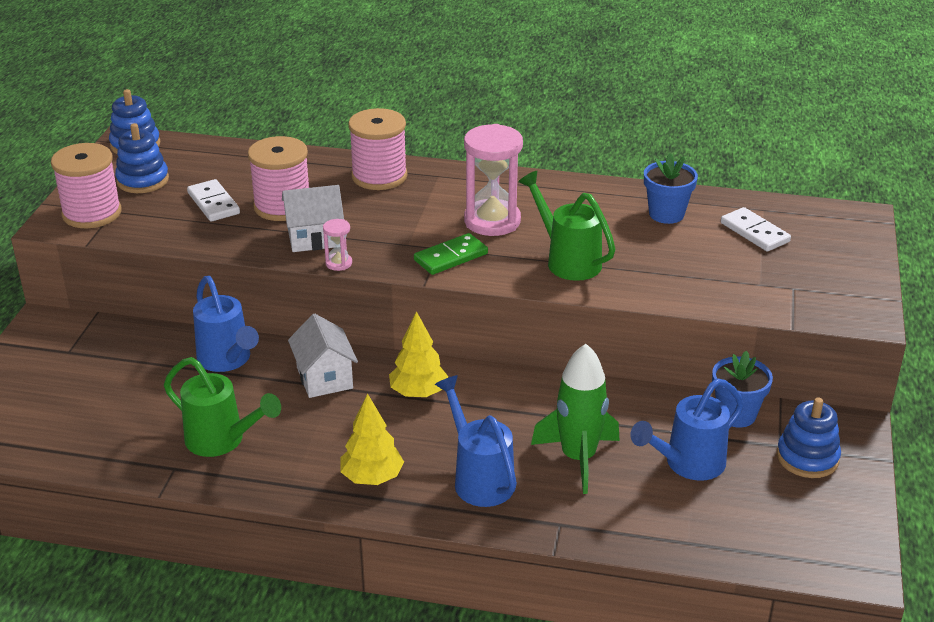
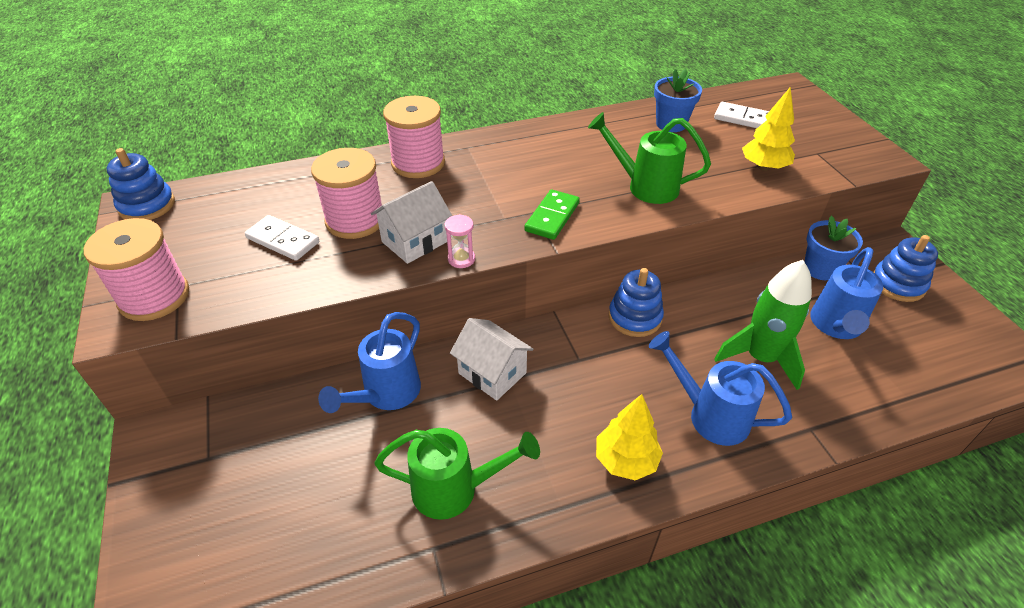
camera: 30 degrees left, 10 degrees up
blue stacking toy [115,123,169,193] -> blue stacking toy moved to [609,268,664,337]
blue watering can [193,276,259,372] -> blue watering can turned 90 degrees clockwise [318,312,421,413]
yellow tree [389,311,448,398] -> yellow tree moved to [742,87,795,171]
pink hourglass [464,124,523,236] -> none

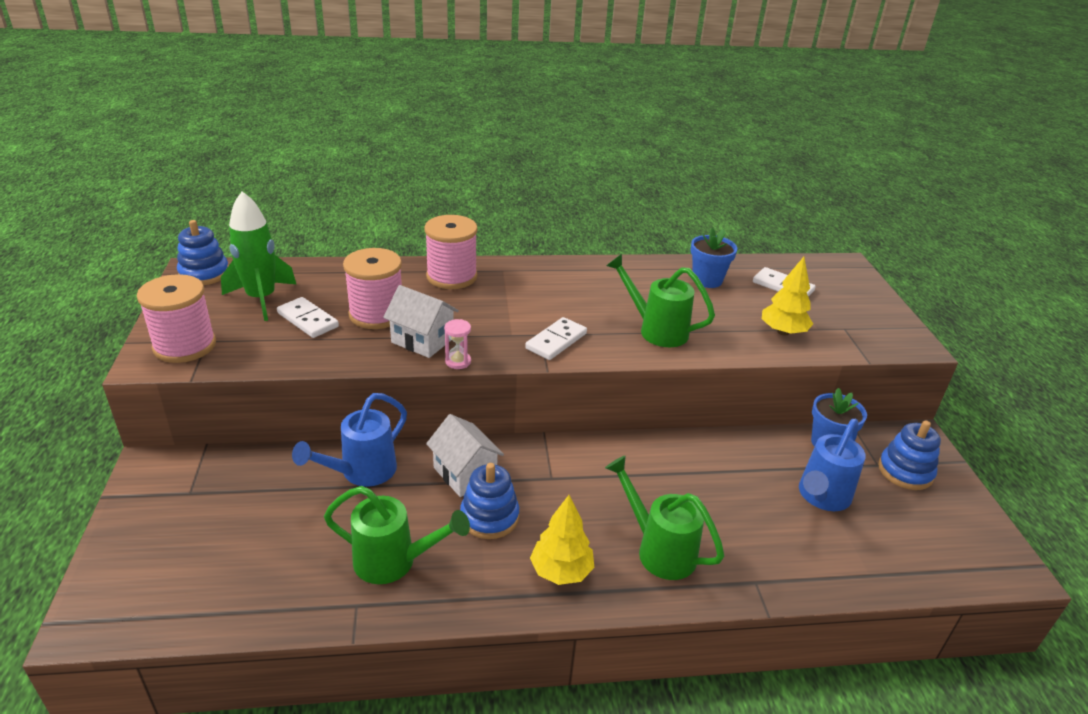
camera: 10 degrees right, 10 degrees down
white house [371,181,452,264] -> white house turned 60 degrees clockwise [383,285,459,358]
green domino [524,190,580,240] -> white domino [525,317,587,360]
blue stacking toy [609,268,664,337] -> blue stacking toy moved to [460,463,519,539]
blue watering can [649,331,792,446] -> green watering can [605,456,724,580]
green rocket [714,260,812,390] -> green rocket moved to [221,191,296,321]

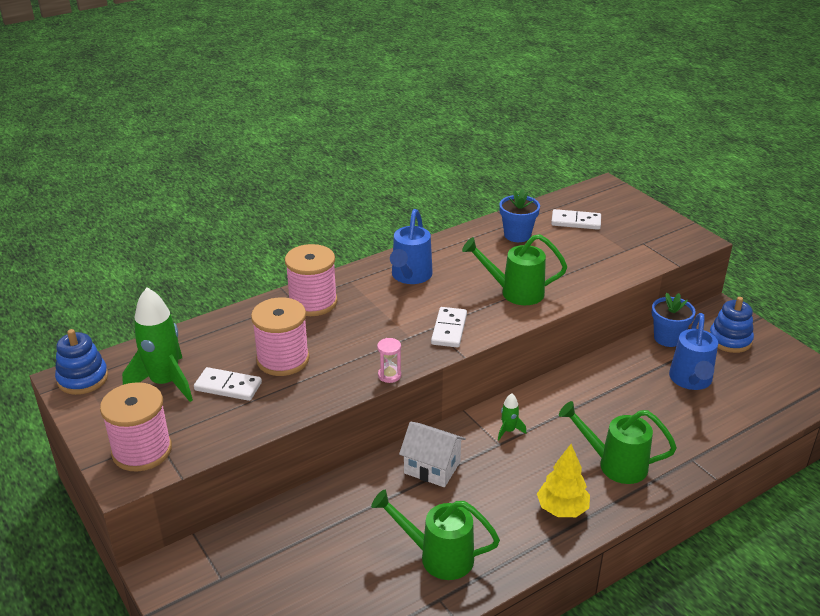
camera: 25 degrees left, 0 degrees up
blue watering can [292,393,407,487] -> blue watering can moved to [390,209,433,284]
green watering can [324,486,470,584] -> green watering can turned 150 degrees counterclockwise [371,490,500,580]
white house [383,285,459,358] -> none
blue stacking toy [460,463,519,539] -> none
yellow tree [762,257,813,336] -> none
none -> green rocket [498,393,526,440]

